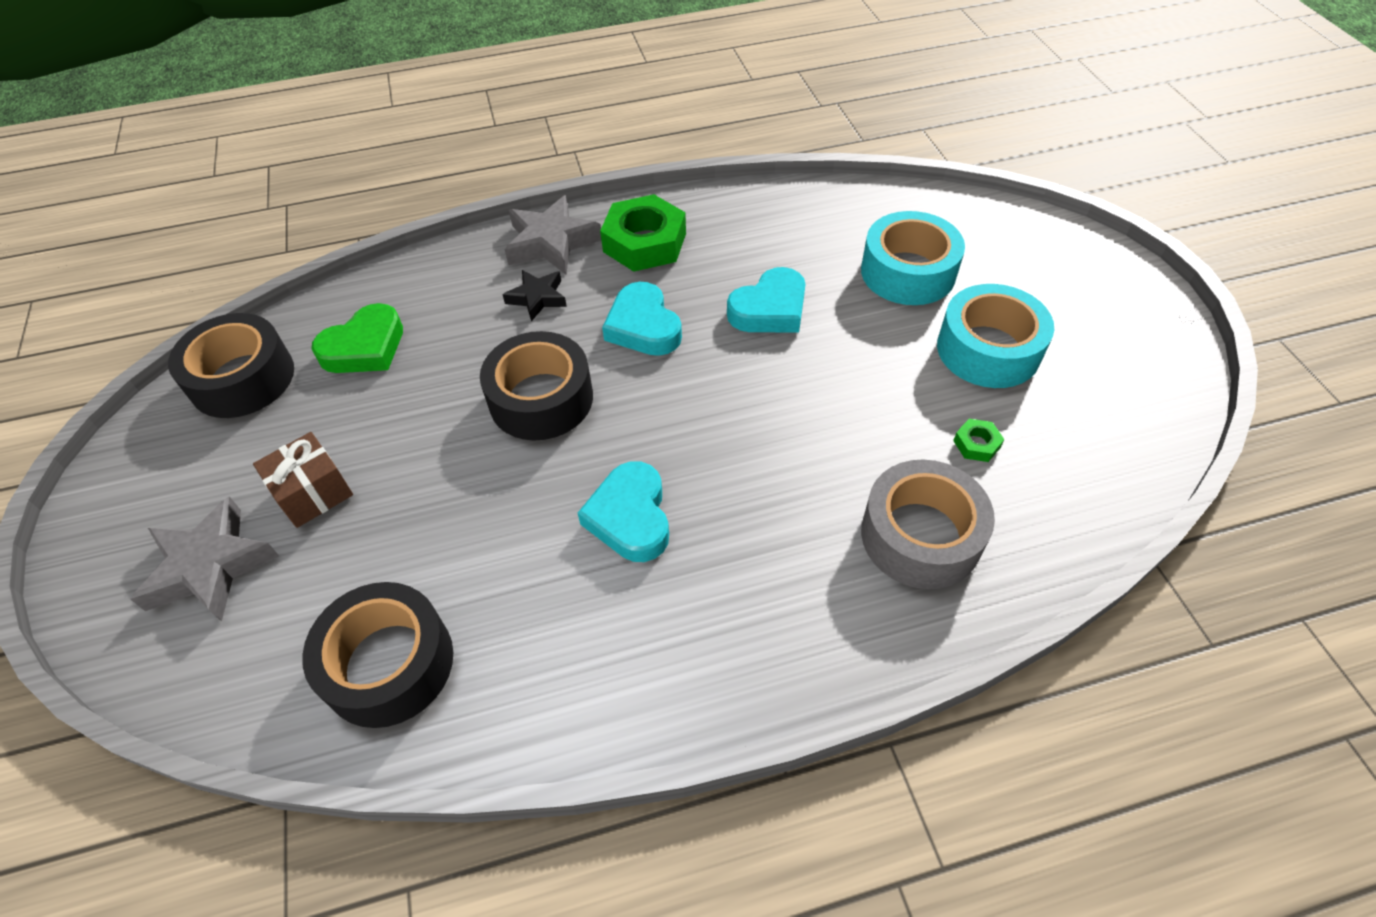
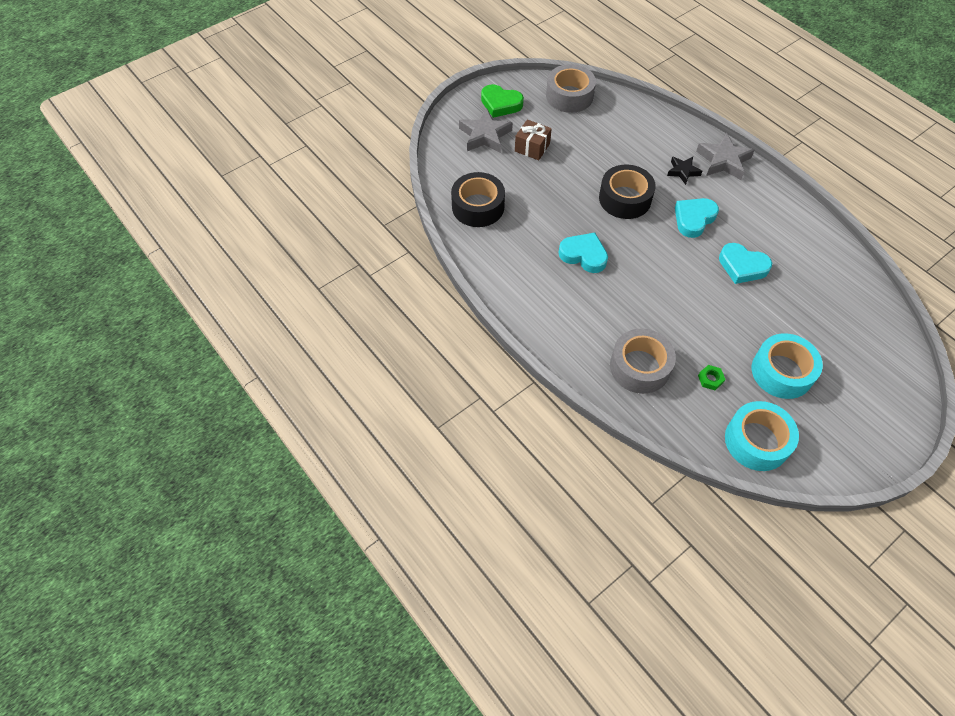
camera: 65 degrees right, 5 degrees up
black tape [168,313,294,418] -> grey tape [546,64,596,113]
green heart [312,303,403,373] -> green heart moved to [481,84,524,118]
turquoise heart [578,461,669,562] -> turquoise heart turned 60 degrees clockwise [558,233,608,273]
green nut [600,194,686,272] -> none
turquoise tape [861,211,965,305] -> turquoise tape moved to [725,401,799,471]

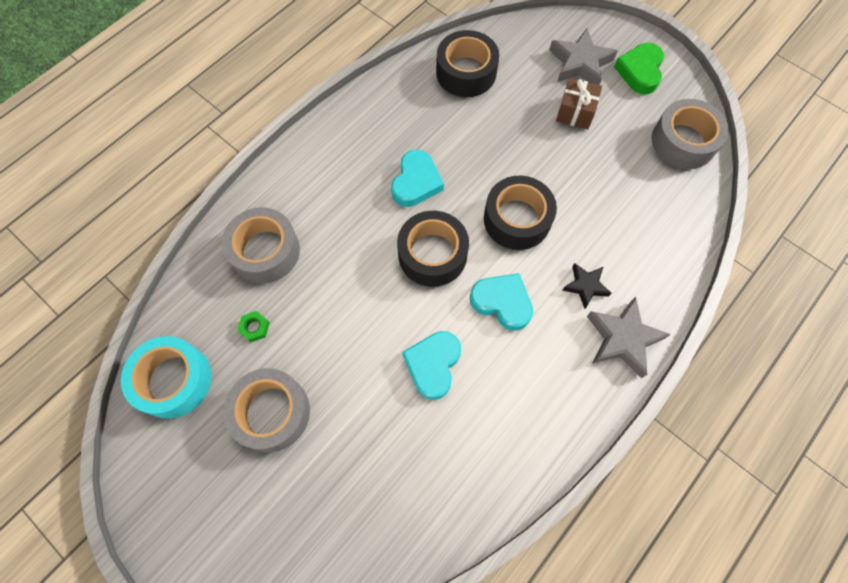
camera: 80 degrees right, 10 degrees up
turquoise tape [752,333,823,399] -> grey tape [223,368,310,452]
none -> black tape [397,211,469,287]

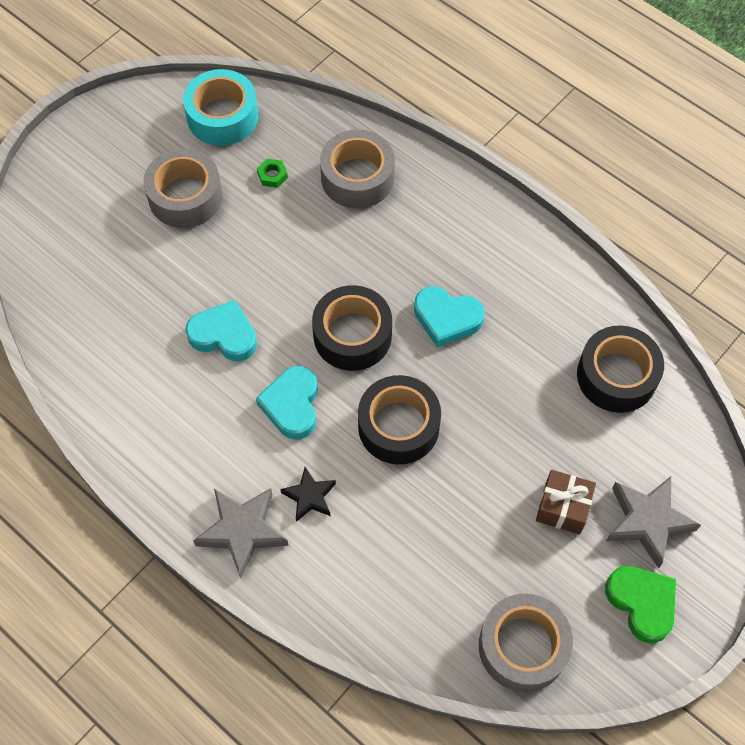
camera: 90 degrees right, 5 degrees down
turquoise heart [470,273,533,331] -> turquoise heart turned 150 degrees clockwise [256,366,318,440]
green heart [614,43,664,94] -> green heart turned 45 degrees clockwise [605,566,676,643]

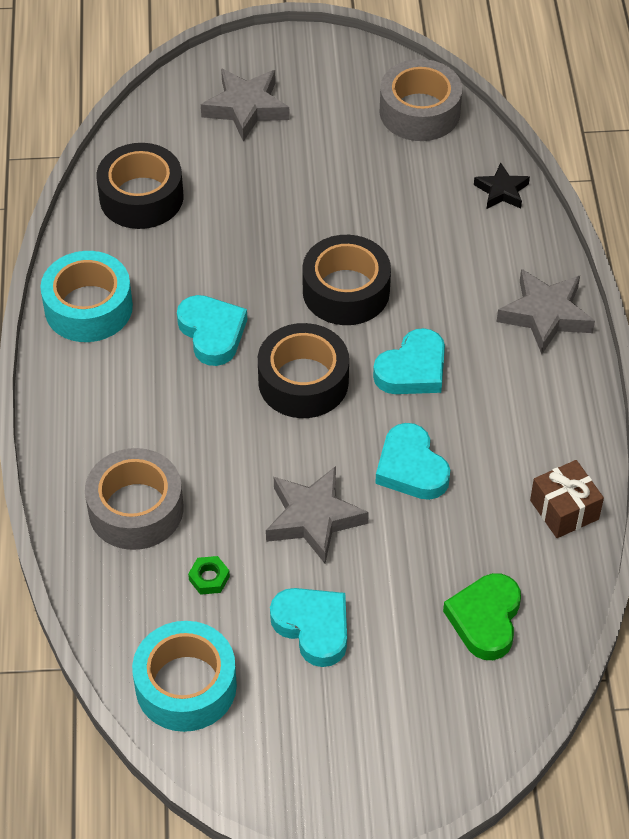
camera: 135 degrees left, 10 degrees down
grey tape [143,148,223,228] -> turquoise heart [270,588,347,667]
black star [280,467,336,522] -> black star moved to [474,163,530,209]
brown gift [536,470,596,534] -> brown gift moved to [530,460,604,538]
green heart [605,566,676,643] -> green heart moved to [443,573,521,660]
none -> turquoise tape [40,251,133,342]
none -> grey star [266,466,369,563]

